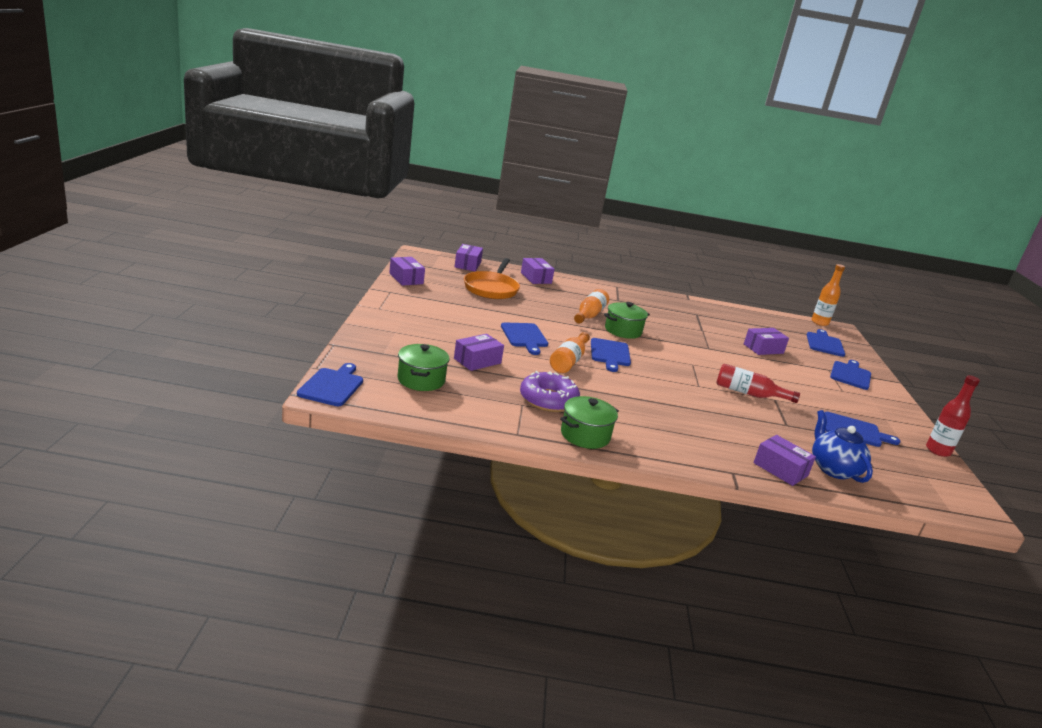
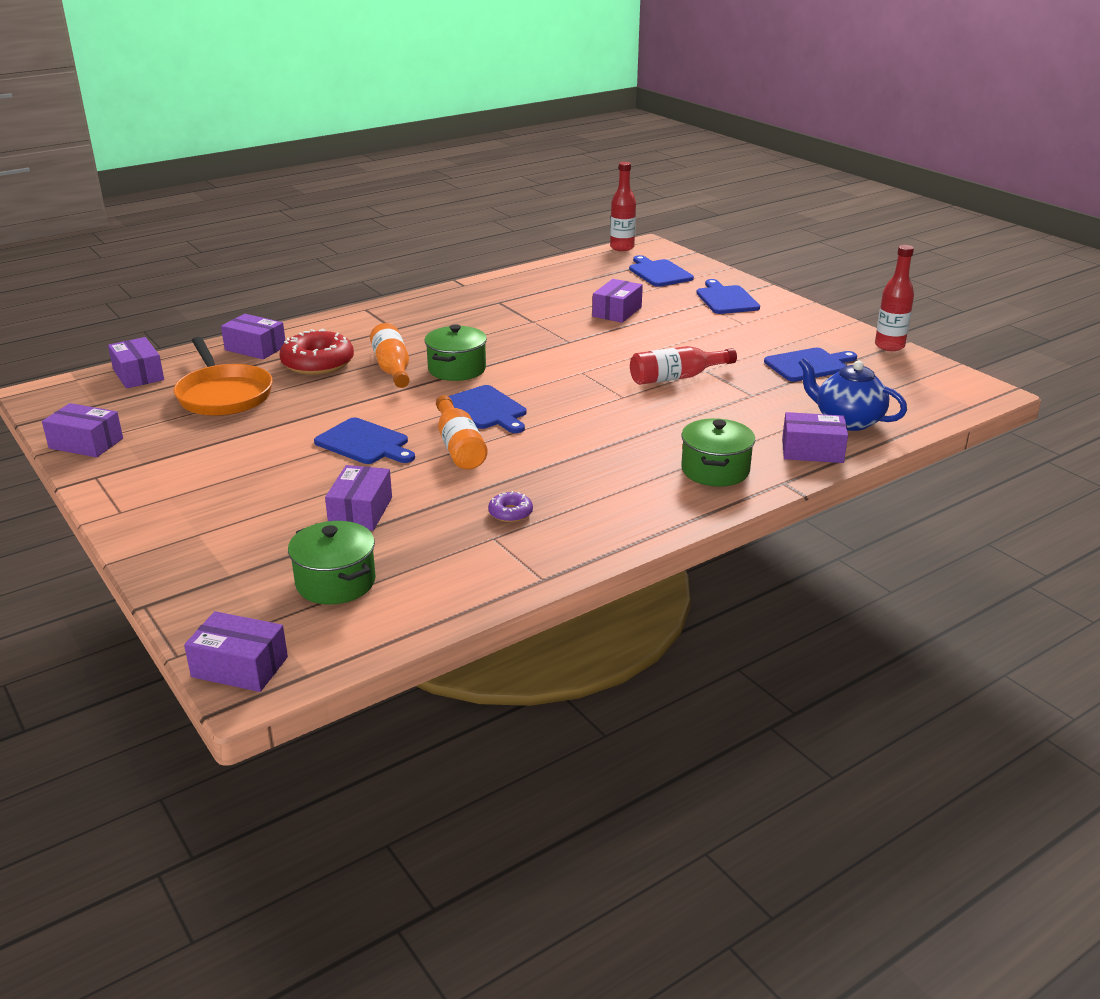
camera: 35 degrees left, 5 degrees up
blue cutting board [297,363,363,406] -> purple box [184,611,288,692]
purple donut [520,371,580,412] -> purple donut [488,491,533,522], size x0.48
green pot [560,396,619,449] -> green pot moved to [681,418,755,487]
orange bottle [811,264,845,326] -> red bottle [610,162,636,251]
none -> red donut [279,329,354,375]

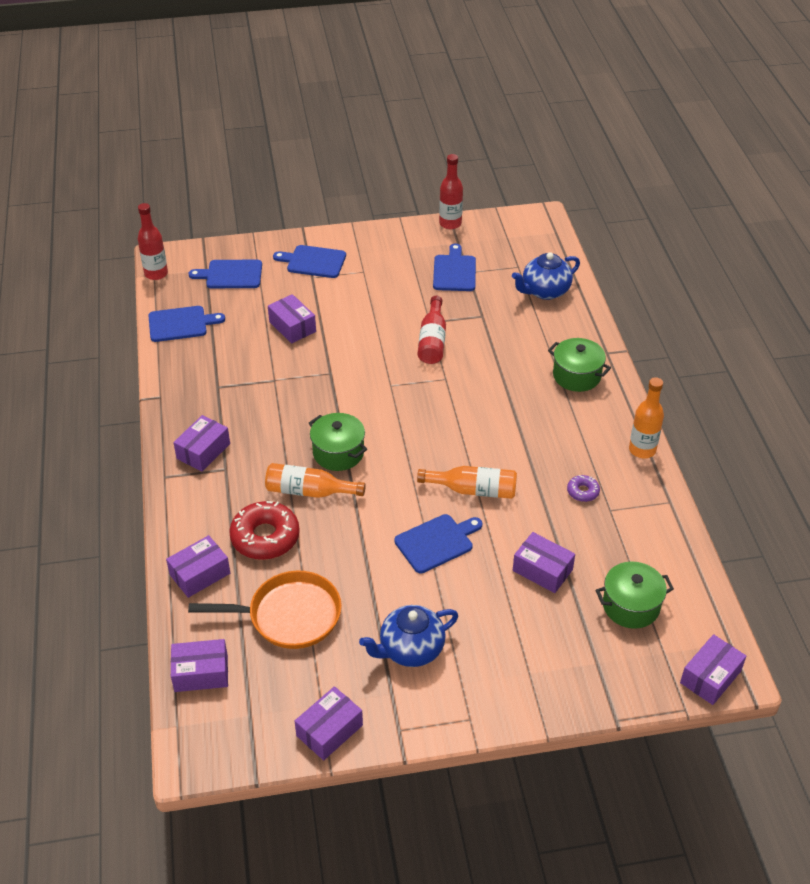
camera: 65 degrees left, 15 degrees up
blue cutting board [449,385,527,433] -> blue cutting board moved to [148,306,225,342]
purple box [782,412,848,463] -> purple box moved to [173,415,230,472]
none -> blue teapot [359,605,458,667]
none -> orange bottle [629,377,664,459]

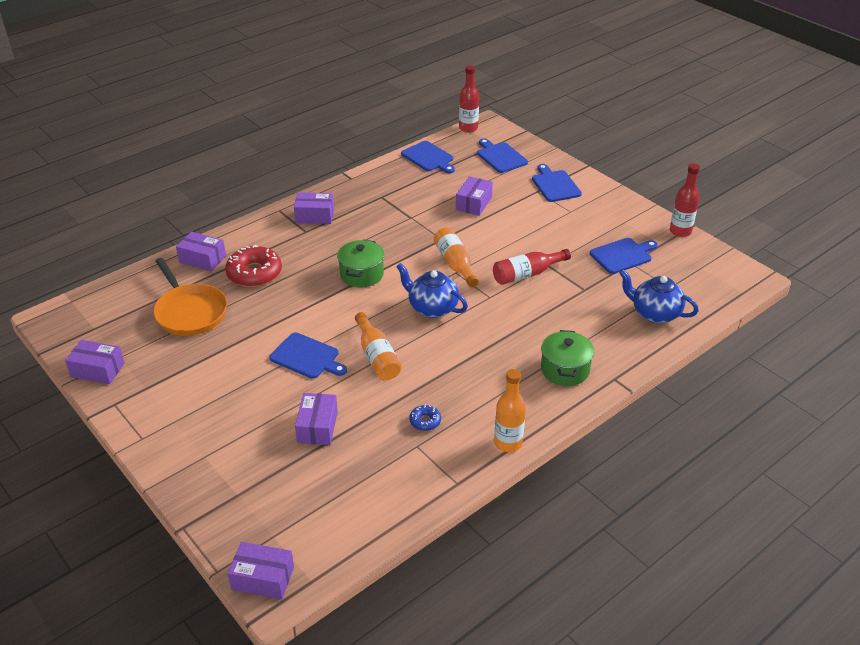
camera: 60 degrees right, 5 degrees down
purple box [171,639,228,692] -> none
orange bottle [265,463,366,498] -> orange bottle moved to [434,228,479,287]
blue teapot [359,605,458,667] -> blue teapot moved to [396,263,468,318]
purple donut [567,475,600,502] -> blue donut [409,404,441,431]
green pot [596,561,674,629] -> none

